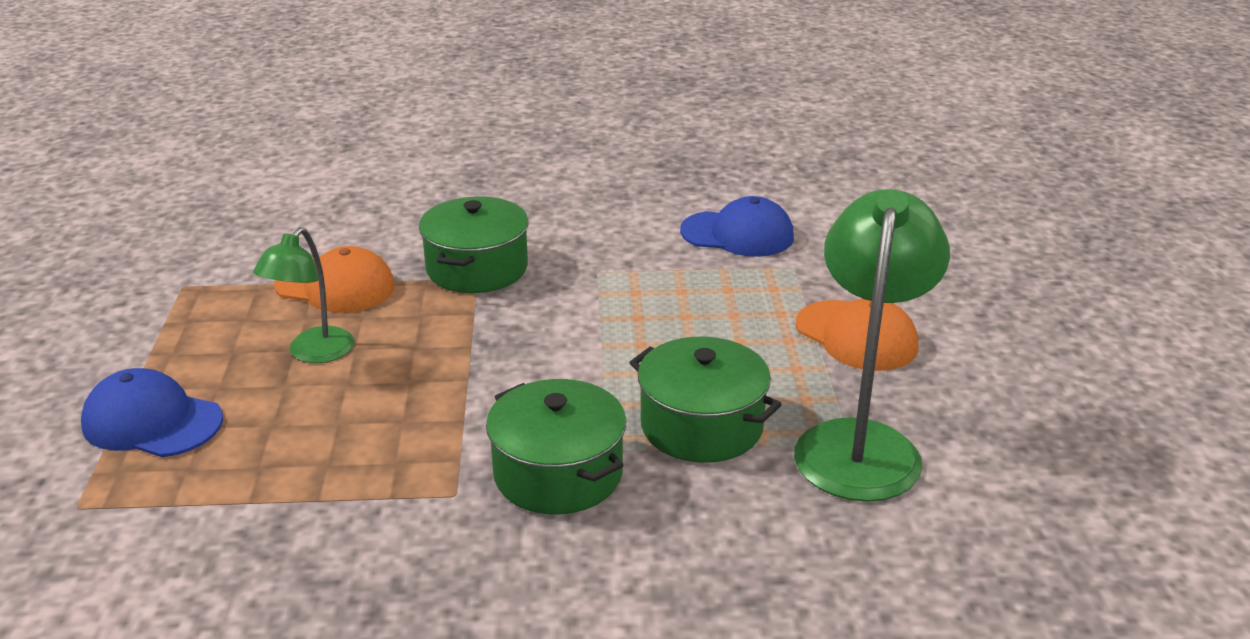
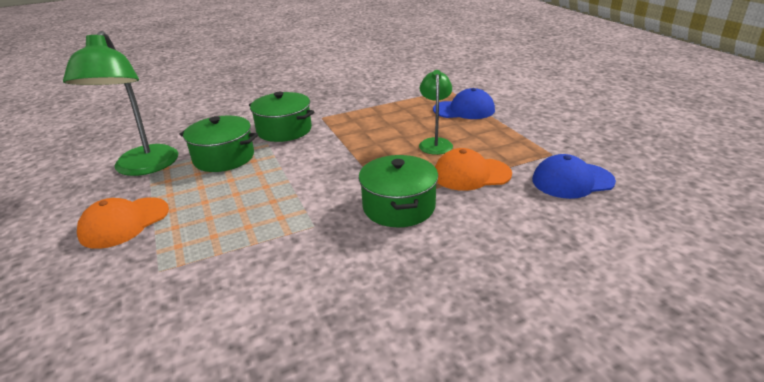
camera: 160 degrees right, 0 degrees up
blue cap [680,196,794,257] -> blue cap moved to [532,154,616,199]
orange cap [795,298,918,371] -> orange cap turned 75 degrees counterclockwise [77,197,169,249]

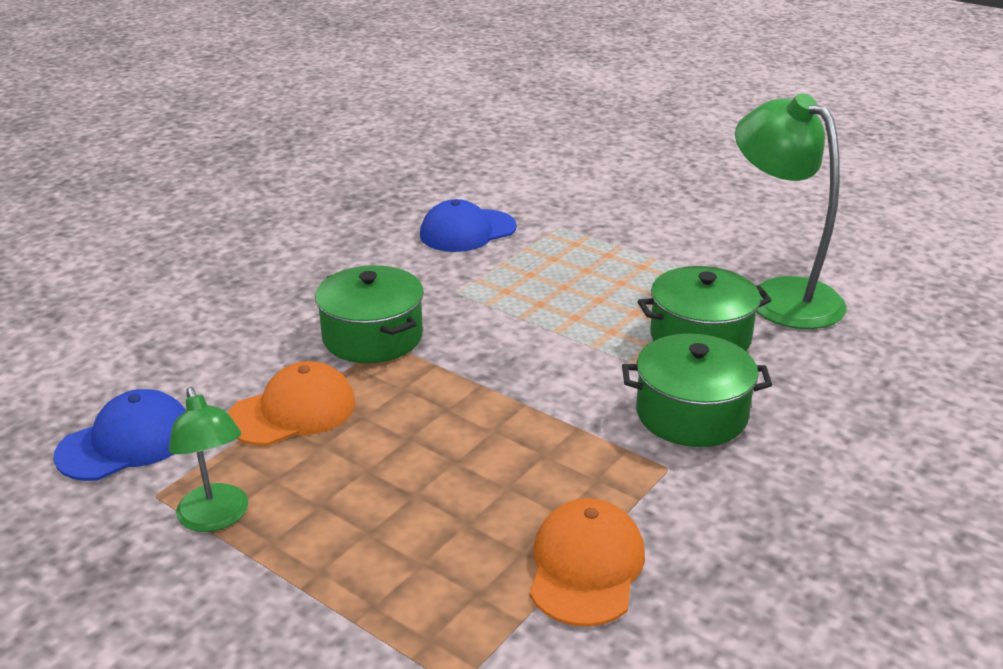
camera: 150 degrees right, 0 degrees up
orange cap [77,197,169,249] -> orange cap moved to [530,498,645,627]
green lamp [419,70,453,155] -> green lamp moved to [169,387,248,532]
blue cap [433,88,495,119] -> blue cap moved to [420,199,517,252]

